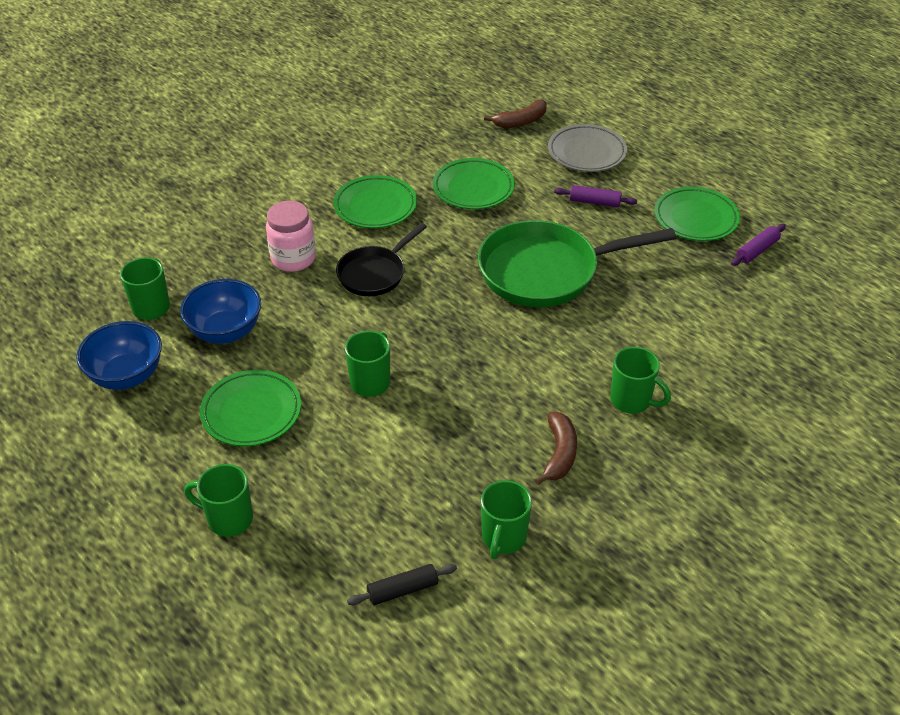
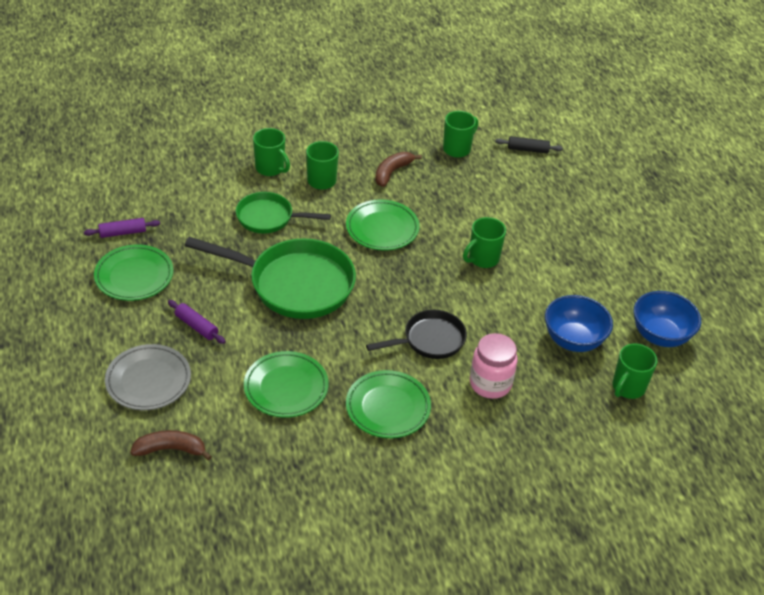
camera: 155 degrees left, 0 degrees up
green mug [184,464,253,537] -> green mug moved to [253,128,290,176]
green plate [200,370,301,447] -> green plate moved to [346,199,420,251]
none -> green pan [236,192,331,233]

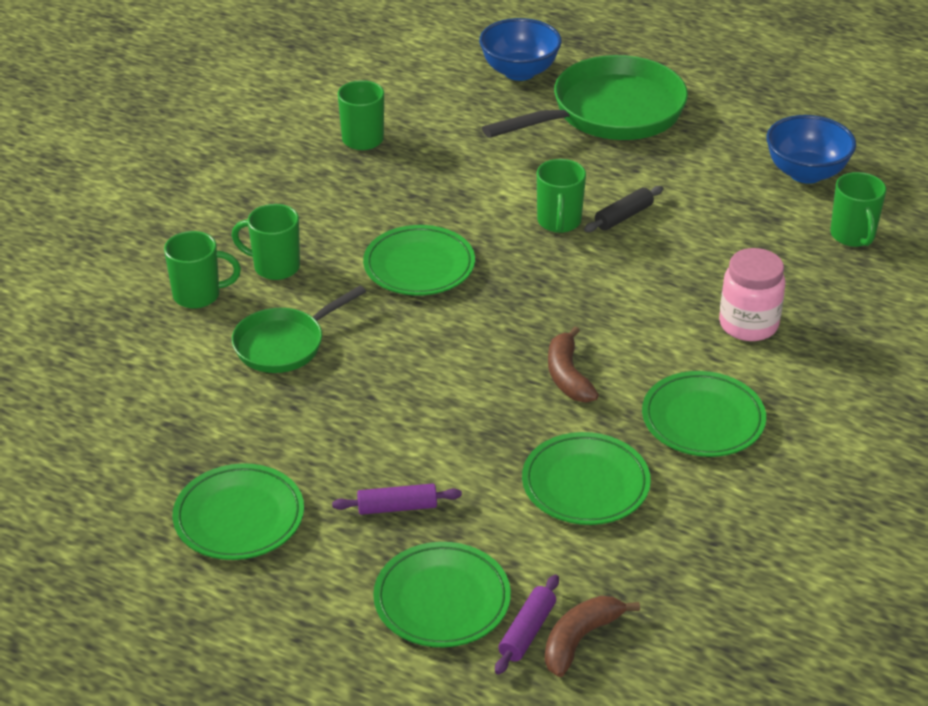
camera: 45 degrees left, 5 degrees down
purple rolling pin [84,218,160,238] -> purple rolling pin moved to [495,575,559,675]
grey plate [105,344,191,410] -> green plate [373,542,511,647]
green pan [185,237,356,319] -> green pan moved to [482,55,688,140]
black pan [366,310,467,359] -> none
brown banana [375,152,422,187] -> brown banana moved to [548,326,599,402]
black rolling pin [495,136,563,154] -> black rolling pin moved to [584,186,663,232]
blue bowl [545,295,613,352] -> blue bowl moved to [479,18,562,81]

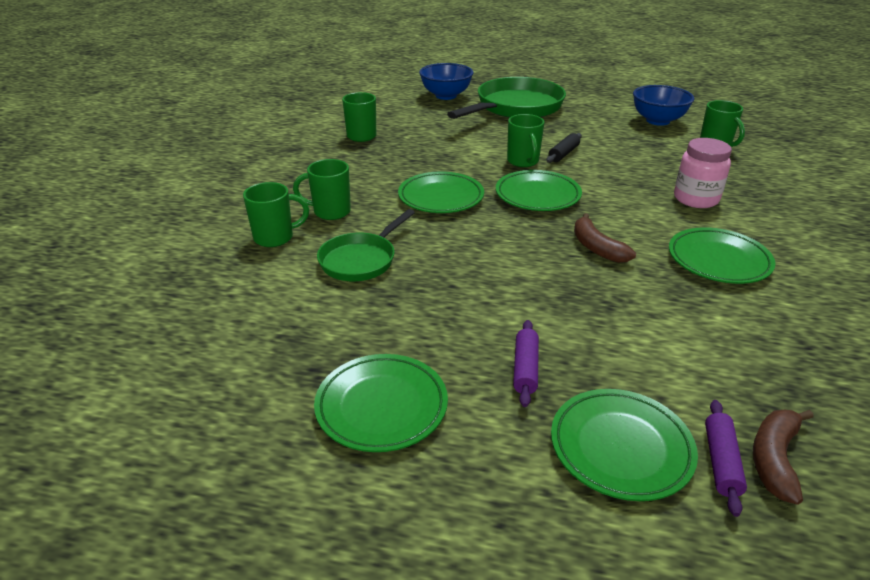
camera: 15 degrees left, 5 degrees down
purple rolling pin [332,483,462,515] -> purple rolling pin turned 60 degrees counterclockwise [513,320,539,407]
green plate [522,432,651,525] -> green plate moved to [496,170,582,211]

